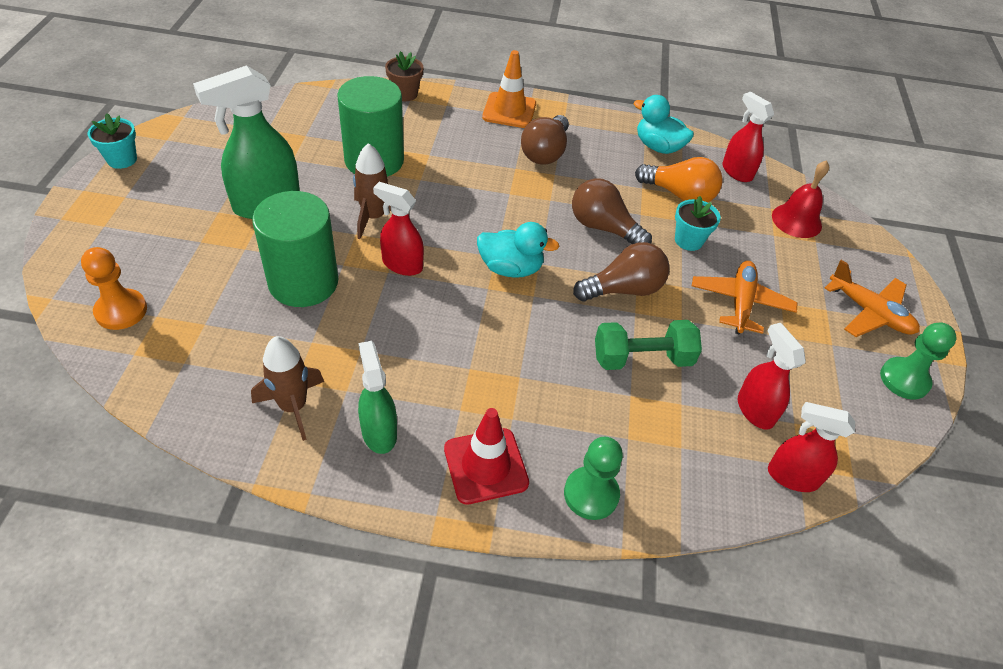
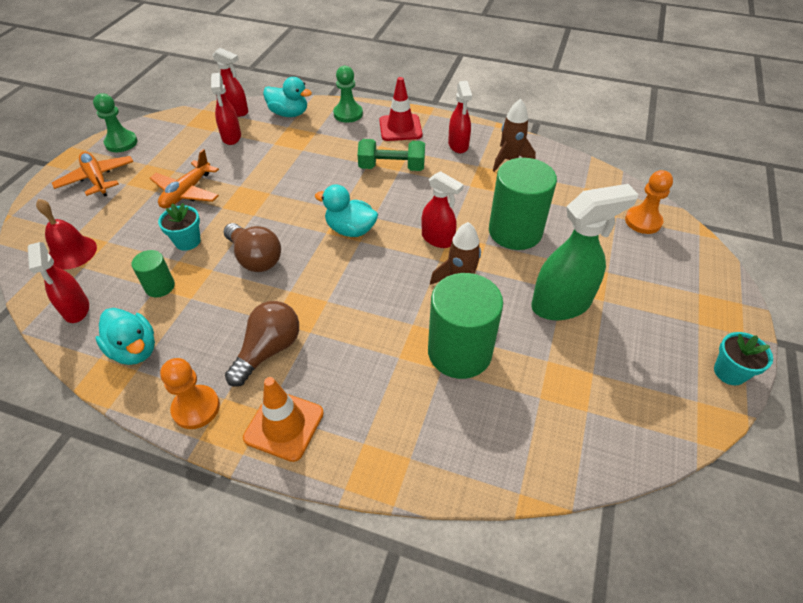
camera: 165 degrees left, 0 degrees up
green spray bottle [358,341,397,454] -> red spray bottle [448,81,472,153]
brown flower pot [385,51,424,101] -> none
brown light bulb [573,242,669,301] -> none
green dumbbell [595,320,702,370] -> green dumbbell moved to [358,139,425,171]
orange light bulb [635,157,723,203] -> green cylinder [132,250,175,297]
none -> orange pawn [160,358,220,429]
none -> turquoise duck [263,77,312,117]

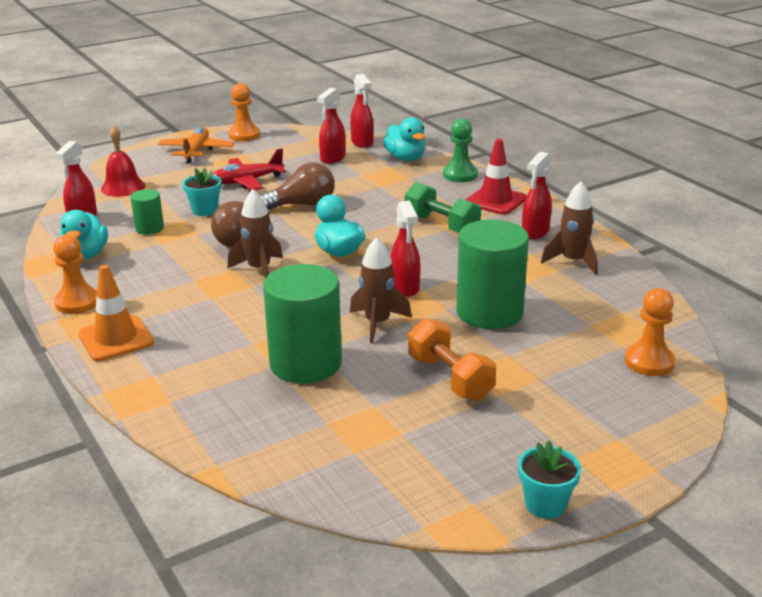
camera: 40 degrees right, 20 degrees down
green pawn [93,93,138,152] -> orange pawn [228,83,260,141]
orange plane [150,149,219,208] -> red plane [212,149,286,190]
brown light bulb [225,301,299,387] -> brown light bulb moved to [260,162,335,210]
green spray bottle [531,184,639,320] -> orange dumbbell [408,318,496,401]
none -> brown rocket [228,189,283,279]

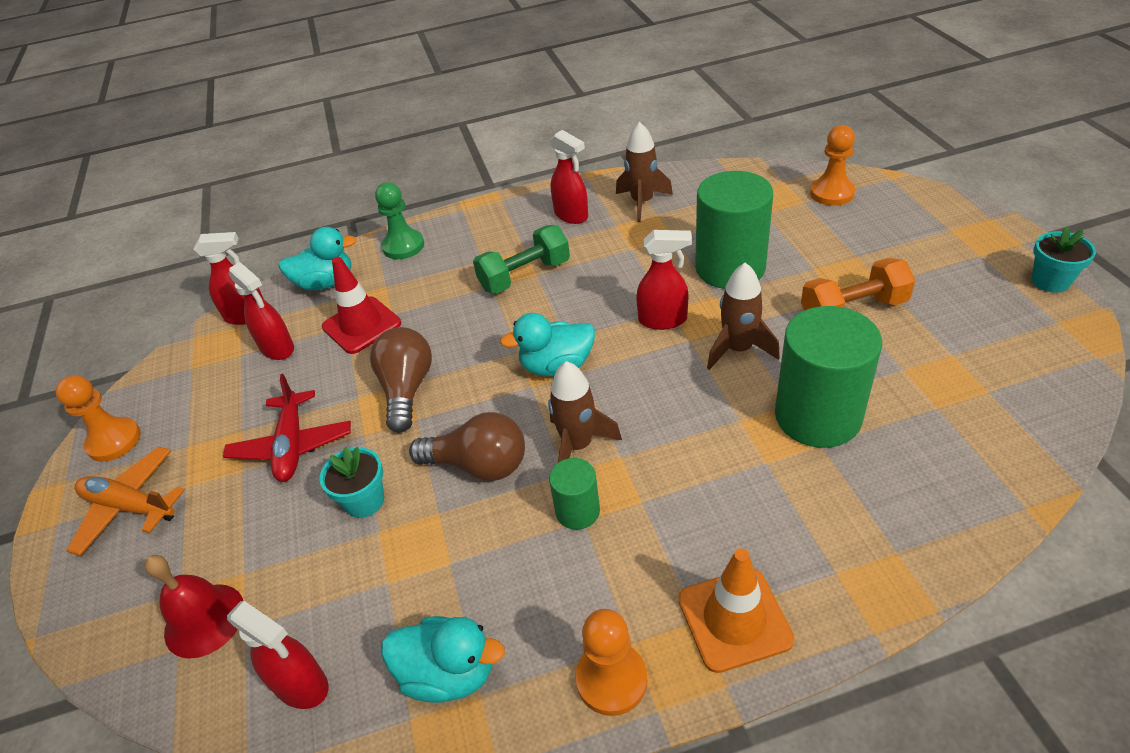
camera: 70 degrees left, 15 degrees up
green cylinder [130,189,164,235] -> green cylinder moved to [549,458,600,530]
red traffic cone [466,139,526,215] -> red traffic cone moved to [322,257,401,354]

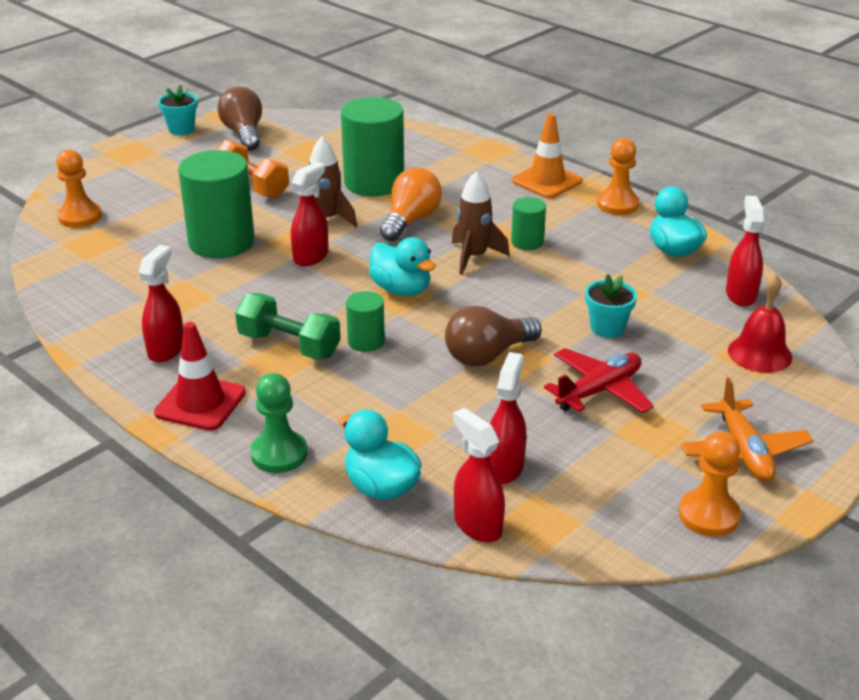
camera: 125 degrees left, 10 degrees down
red traffic cone [322,257,401,354] -> red traffic cone moved to [154,322,246,431]
brown light bulb [409,412,525,481] -> brown light bulb moved to [217,87,262,151]
brown rocket [616,122,673,222] -> none
red spray bottle [636,230,692,330] -> red spray bottle turned 60 degrees clockwise [291,162,329,266]
none -> green cylinder [346,291,385,352]
none -> orange light bulb [380,167,442,241]

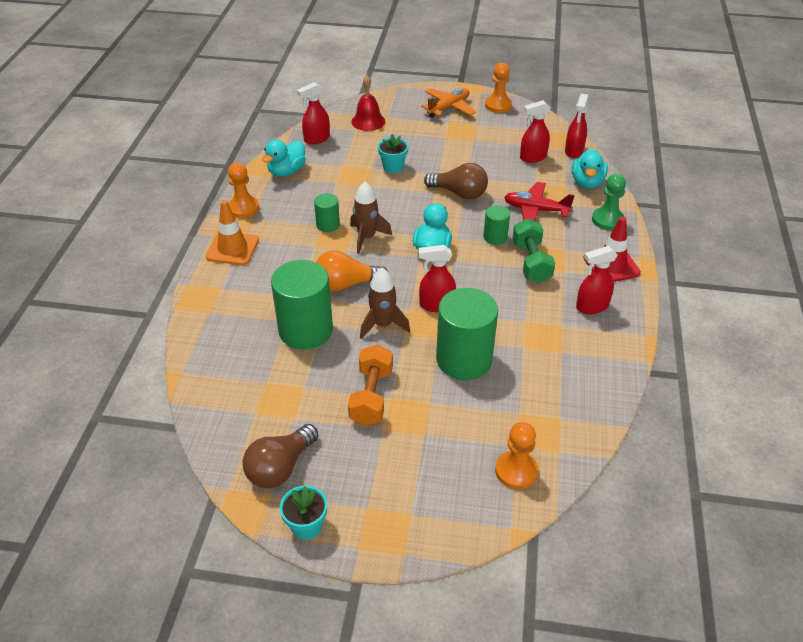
camera: 125 degrees left, 10 degrees up
red plane [544,348,654,413] -> red plane moved to [504,182,575,221]

